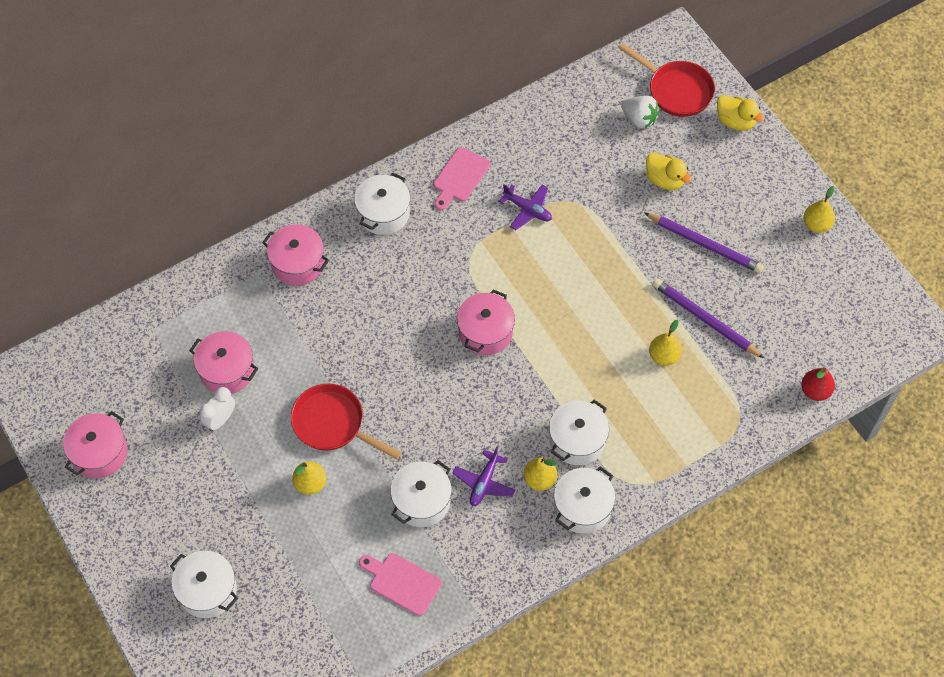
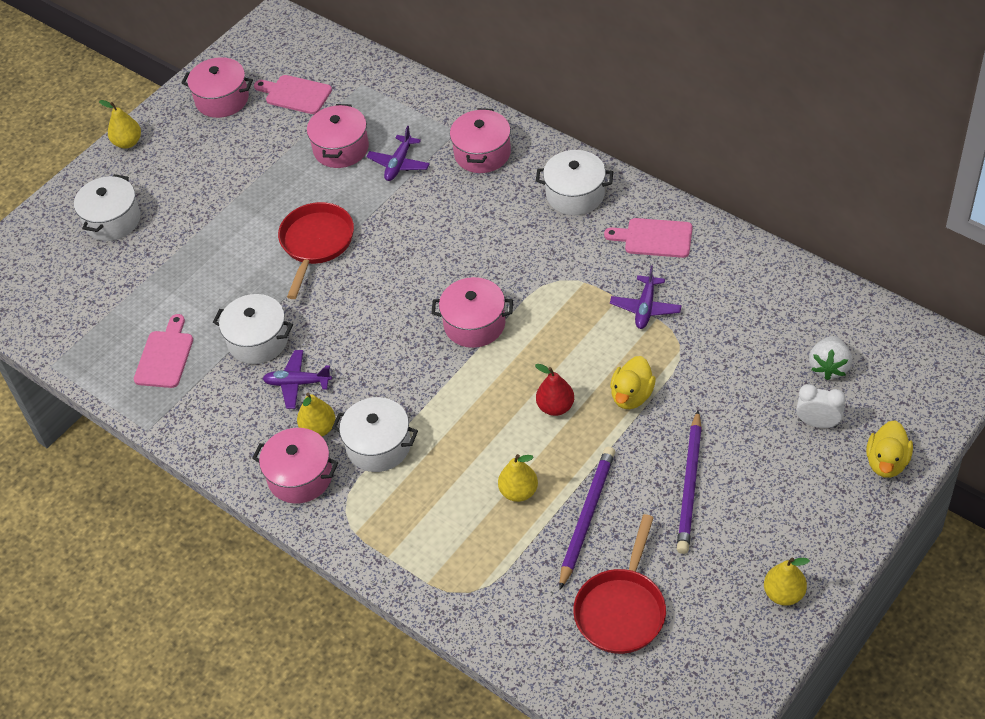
camera: 75 degrees right, 10 degrees down
white clock [200,387,235,431] -> white clock moved to [796,384,845,428]
yellow pear [292,461,326,495] -> yellow pear moved to [99,100,141,149]
white pot [554,466,615,534] -> pink pot [252,428,338,504]
red pan [619,43,715,117] -> red pan moved to [573,514,666,654]
yellow duck [646,152,692,190] -> yellow duck moved to [610,356,656,409]
red pear [801,368,835,401] -> red pear moved to [535,364,574,416]
none -> pink cutting board [254,75,332,114]
none -> purple plane [366,126,430,181]

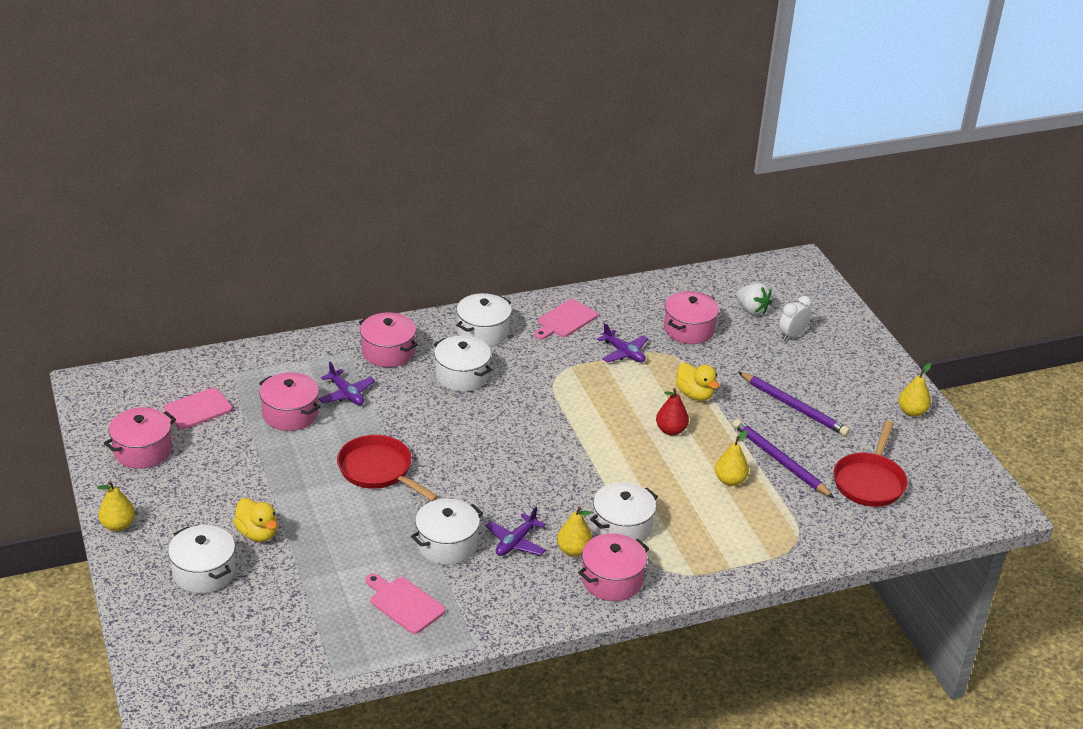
camera: 65 degrees left, 15 degrees down
pink pot [431,277,513,348] -> pink pot moved to [664,291,719,344]
red pan [573,514,666,654] -> red pan turned 60 degrees clockwise [834,420,908,507]
yellow duck [866,420,913,478] -> yellow duck moved to [233,498,277,542]
none -> white pot [433,336,492,392]

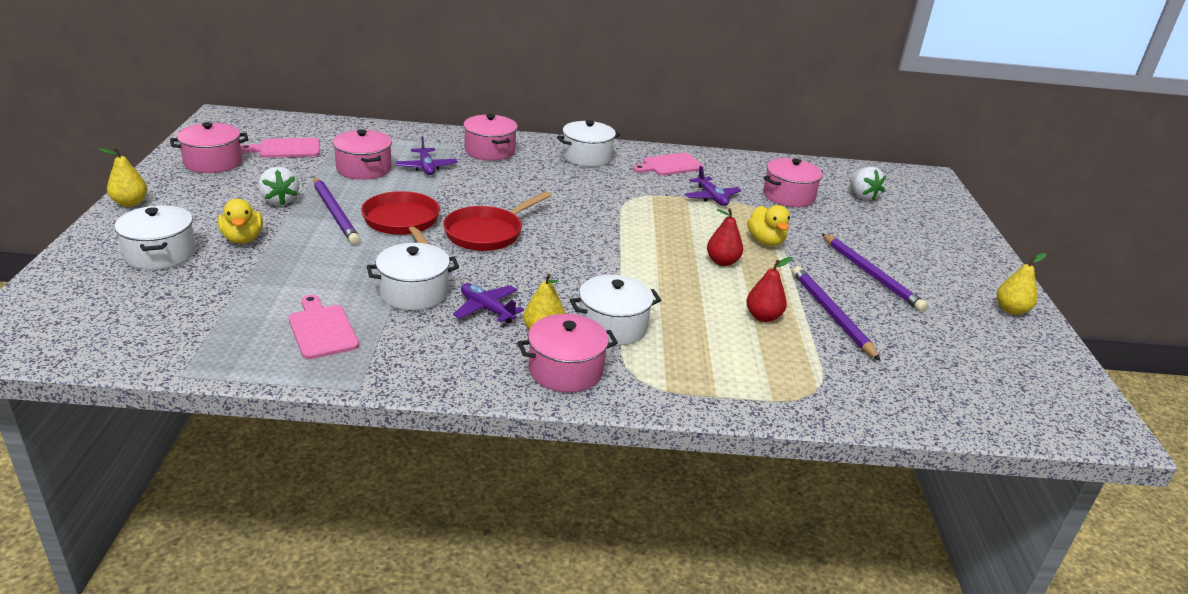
camera: 20 degrees right, 5 degrees down
white pot [433,336,492,392] -> none
purple plane [485,507,546,556] -> purple plane turned 75 degrees clockwise [453,283,524,323]
yellow pear [715,430,749,486] -> red pear [746,257,792,322]
white clock [779,296,812,341] -> none
red pan [834,420,908,507] -> red pan moved to [443,191,551,251]
none -> white strawberry [258,167,299,205]
none -> purple pencil [313,177,360,245]

